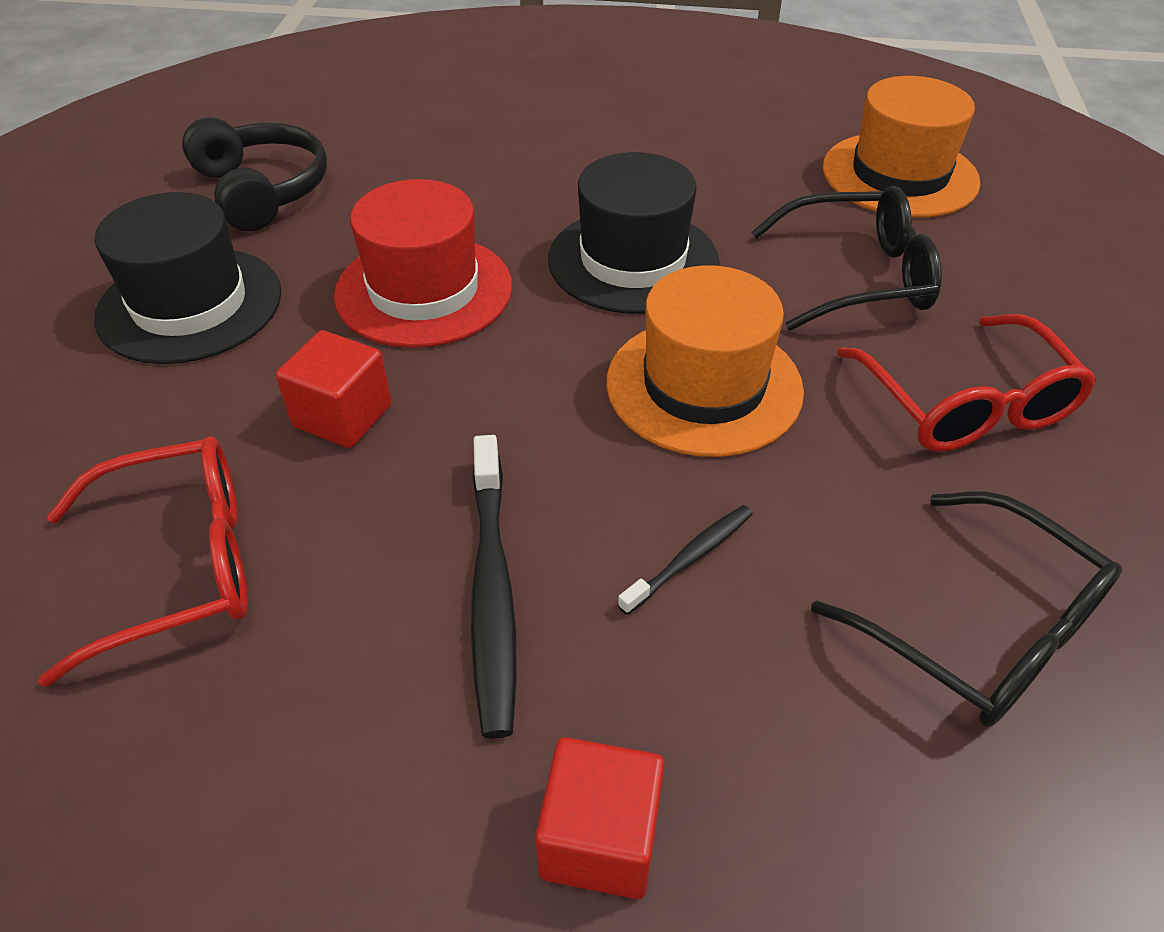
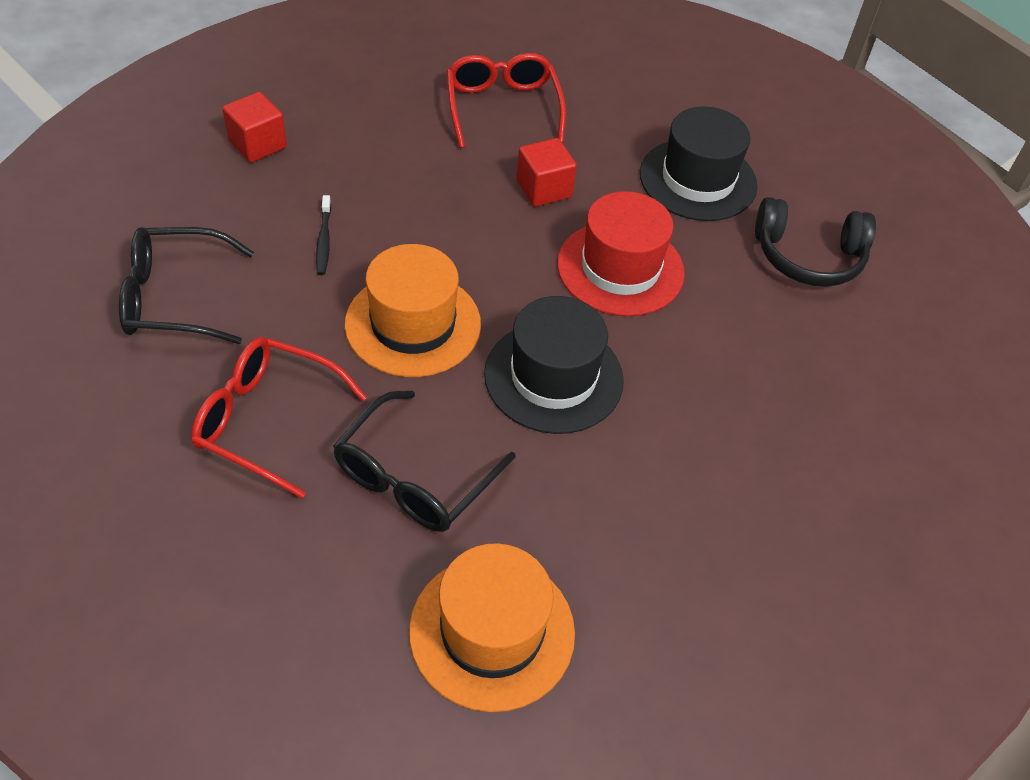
camera: 125 degrees right, 5 degrees up
red glasses [38,436,248,687] -> red glasses turned 150 degrees clockwise [447,53,566,148]
black toothbrush [471,435,517,739] -> none

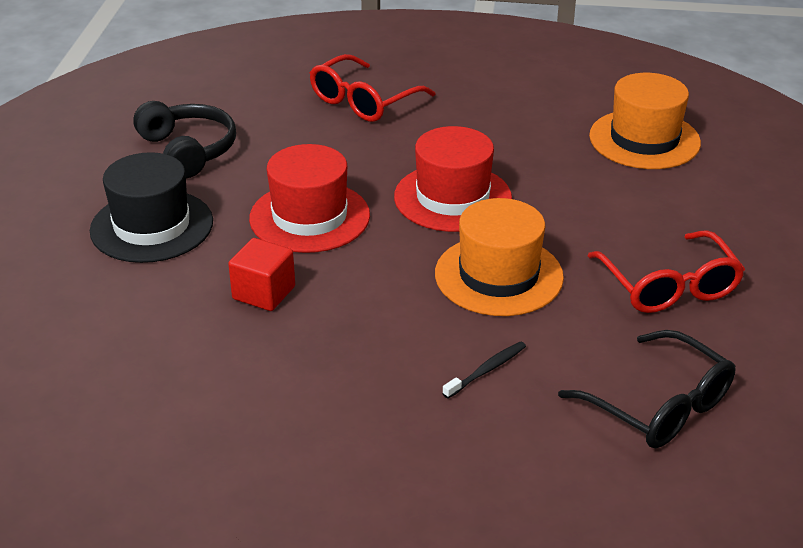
camera: 125 degrees left, 15 degrees down
red cube [222,92,287,163] -> none
black glasses [333,391,516,532] -> none
red glasses [447,53,566,148] -> red glasses moved to [310,54,435,122]
black hat [484,296,624,434] -> red hat [394,126,512,232]

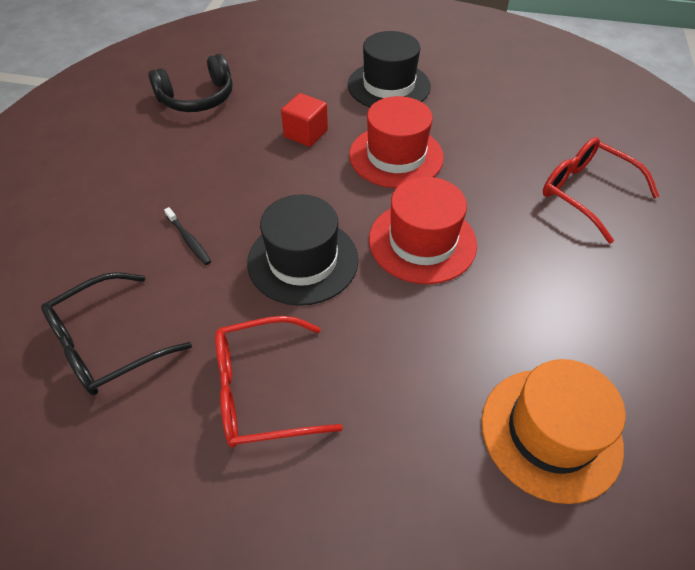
camera: 95 degrees right, 15 degrees up
black headphones [133,101,236,178] -> black headphones moved to [148,54,233,112]
orange hat [435,198,564,316] -> black hat [247,194,359,306]

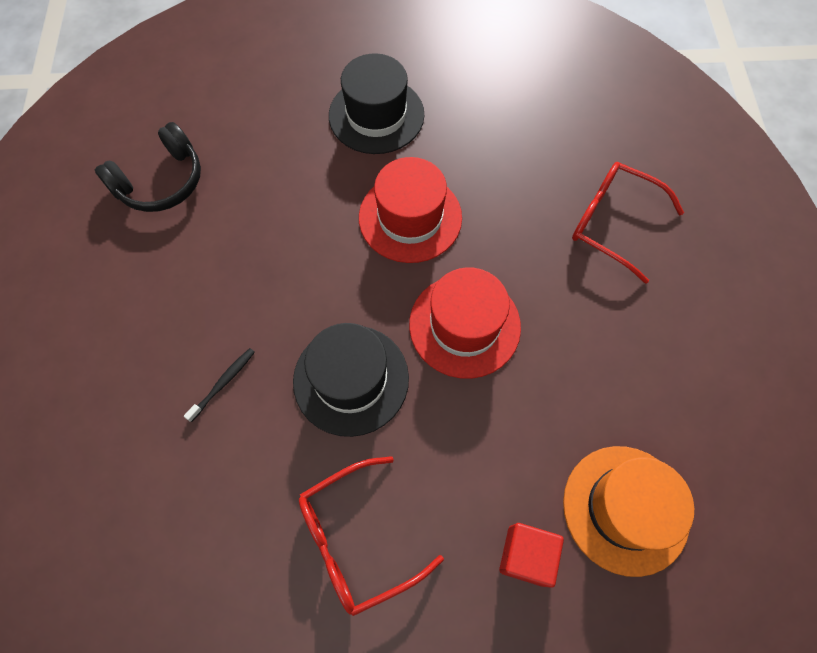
camera: 15 degrees left, 15 degrees up
black glasses [41,272,192,395] -> none
black toothbrush [164,207,211,265] -> black toothbrush turned 90 degrees counterclockwise [184,348,255,422]
red cube [281,93,328,147] -> red cube moved to [499,523,564,587]

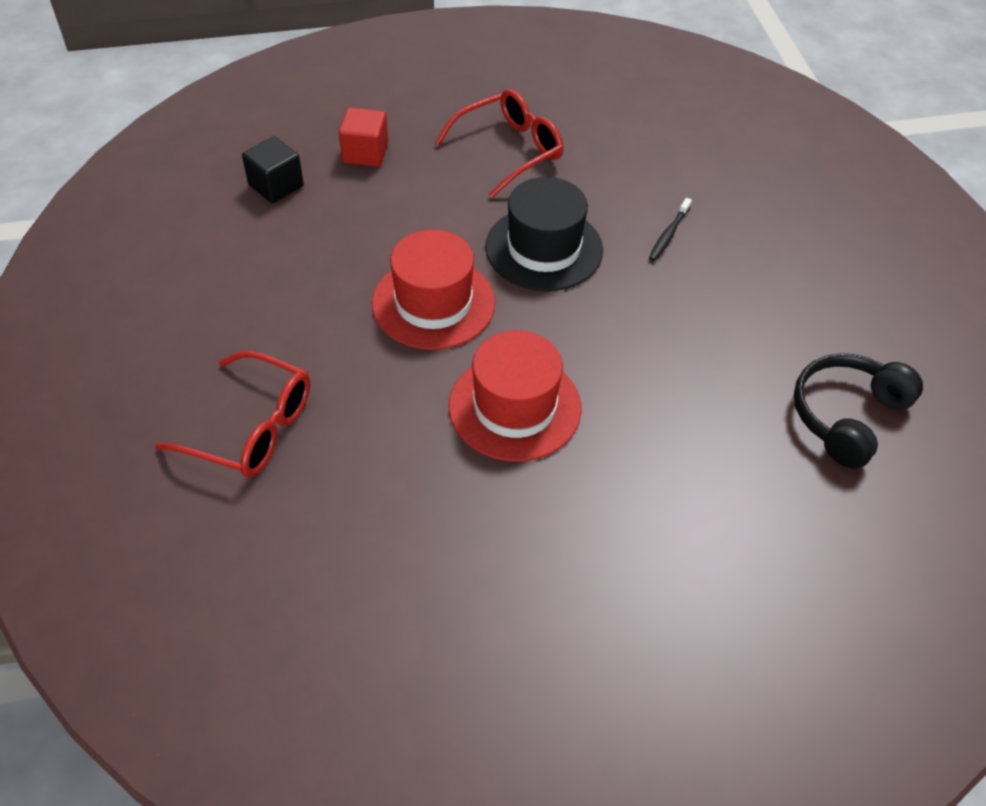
camera: 170 degrees right, 15 degrees down
black hat [329,53,424,154] -> none
orange hat [563,446,694,577] -> black cube [242,136,304,203]

